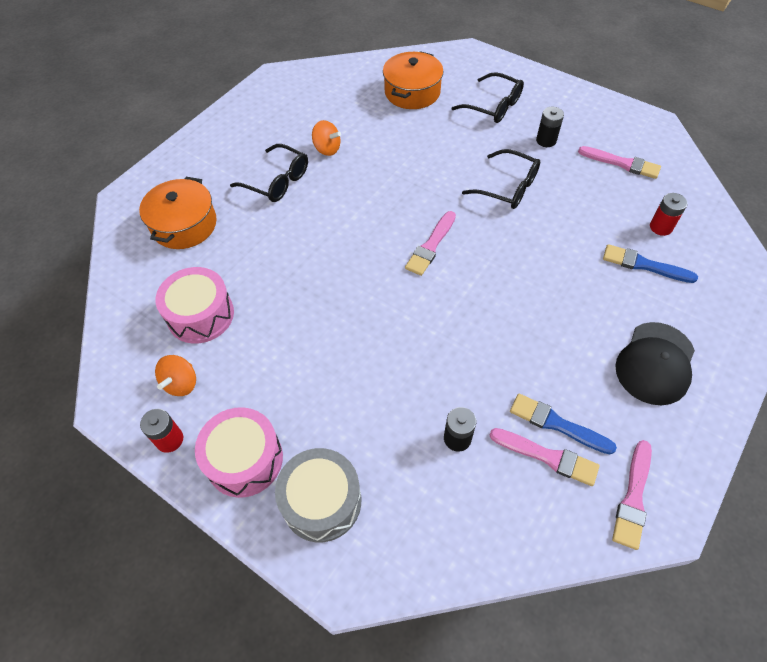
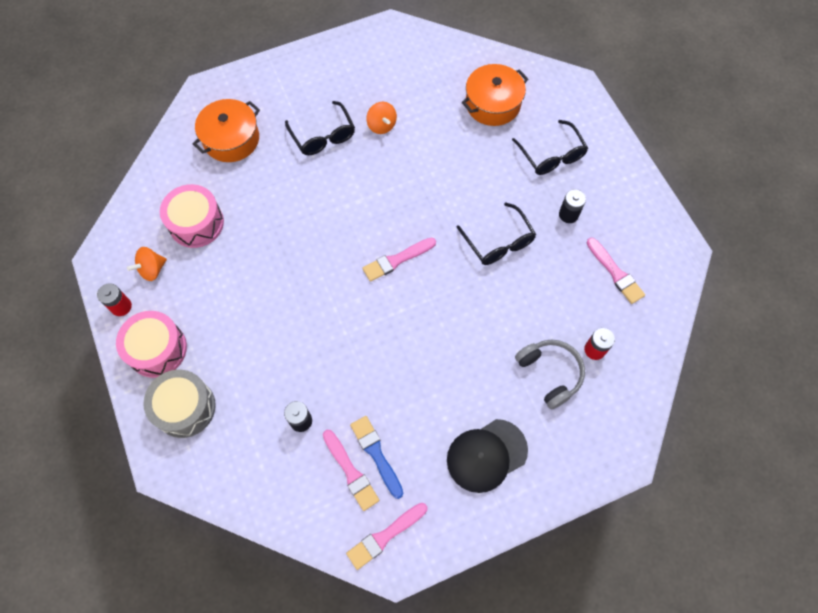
camera: 30 degrees right, 10 degrees up
blue brush [603,244,698,283] -> grey headphones [515,340,585,410]

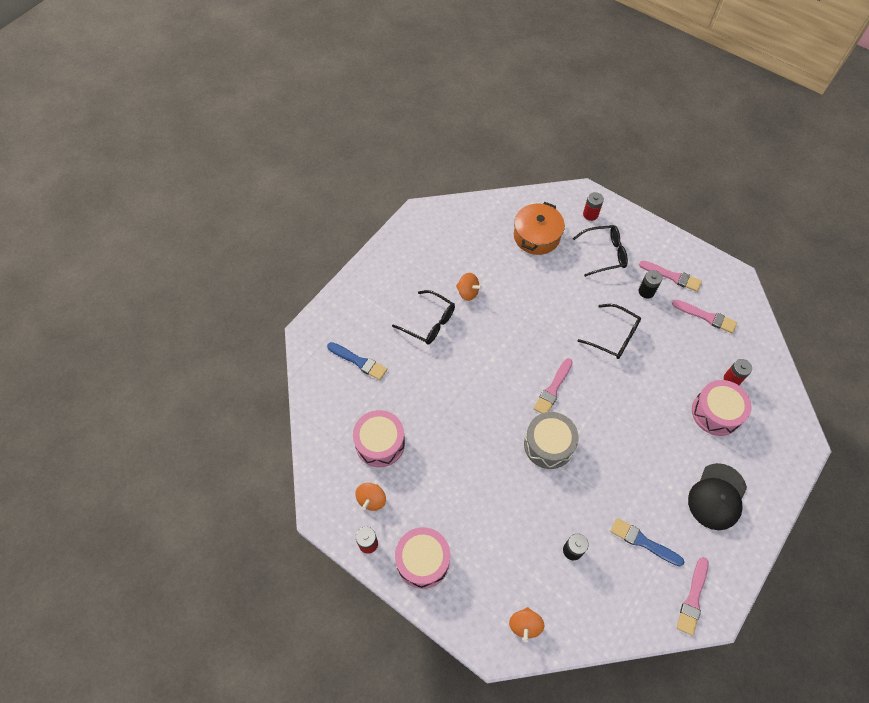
camera: 30 degrees left, 5 degrees down
grey drum [143,369,216,438] -> grey drum moved to [524,412,579,469]
orange pot [193,99,260,162] -> blue brush [327,342,388,380]
pink brush [323,430,380,511] -> pink brush moved to [639,260,702,292]
black glasses [512,120,588,175] -> black glasses turned 45 degrees counterclockwise [573,225,628,277]
grey headphones [515,340,585,410] -> pink drum [692,380,751,436]
none -> orange spinning top [509,607,544,642]
none -> red battery [583,192,604,221]

